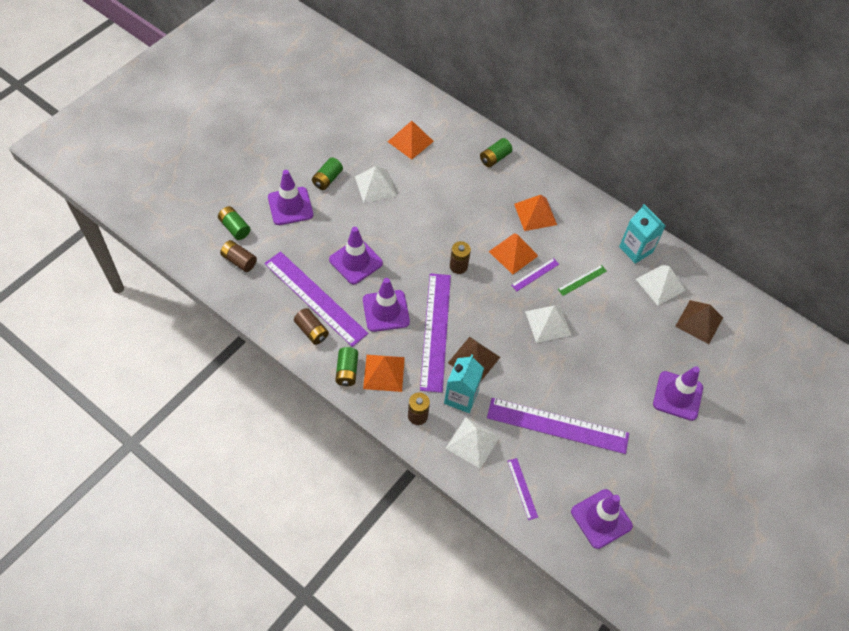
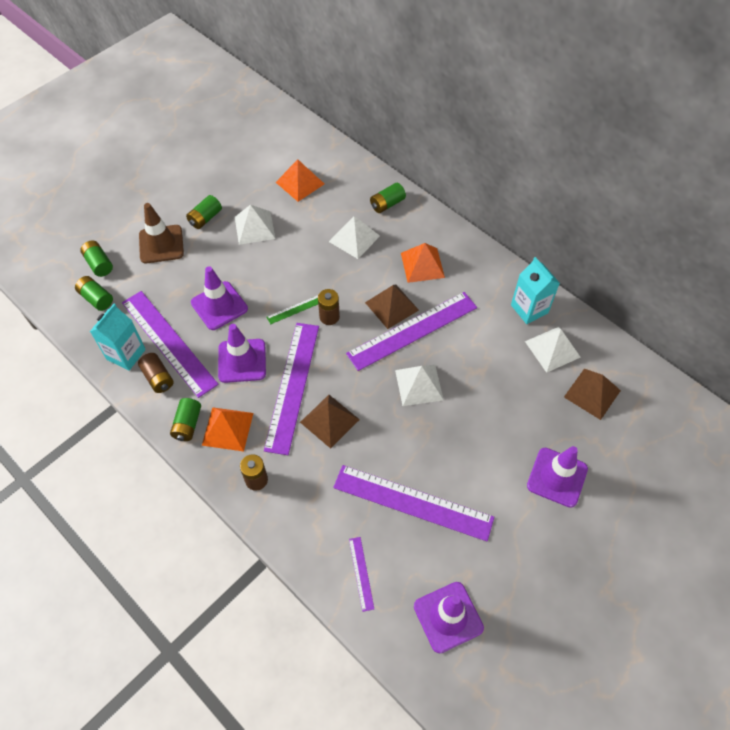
camera: 10 degrees right, 0 degrees up
brown battery [220,240,257,272] -> green battery [75,276,113,311]
purple traffic cone [268,170,313,225] -> brown traffic cone [139,203,184,264]
turquoise carton [444,354,484,413] -> turquoise carton moved to [90,304,146,371]
white pyramid [446,417,500,469] -> white pyramid moved to [329,216,380,259]
orange pyramid [489,233,538,275] -> brown pyramid [365,285,419,329]
purple ruler [511,258,559,291] -> purple ruler [346,292,477,371], size x2.29
green ruler [558,265,607,296] -> green ruler moved to [266,295,318,325]

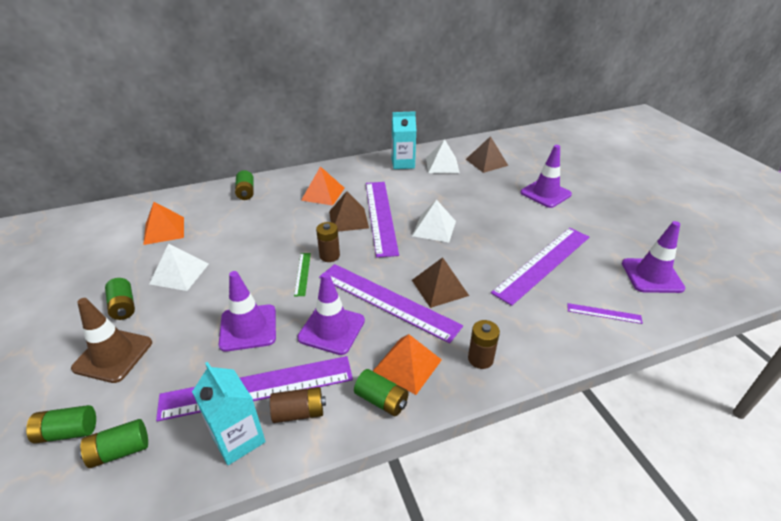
camera: 65 degrees left, 20 degrees down
white pyramid [329,216,380,259] -> none

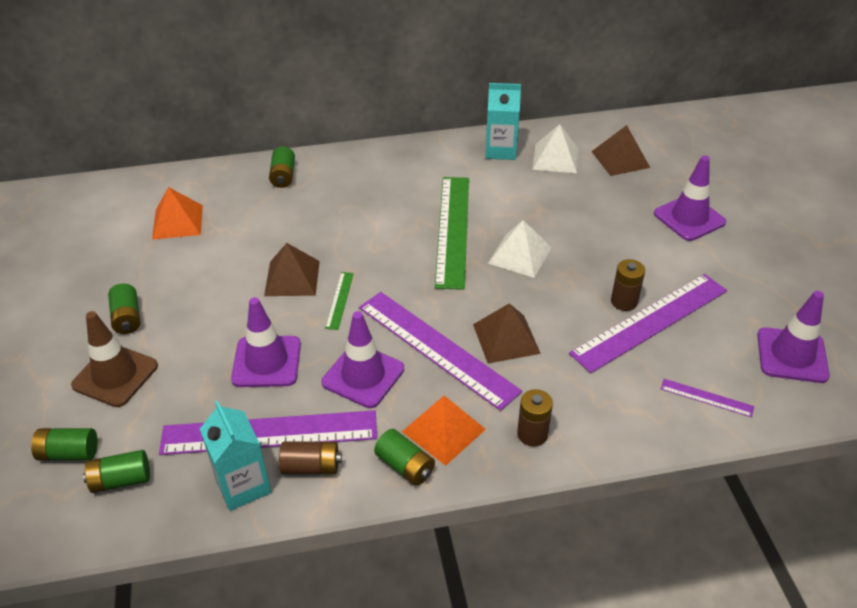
camera: 10 degrees right, 5 degrees up
white pyramid [149,244,209,291] -> none
orange pyramid [301,166,345,206] -> none
brown battery [316,222,340,262] -> brown battery moved to [611,259,645,311]
brown pyramid [329,191,369,232] -> brown pyramid moved to [264,243,320,296]
purple ruler [366,182,399,258] -> green ruler [435,177,469,290]

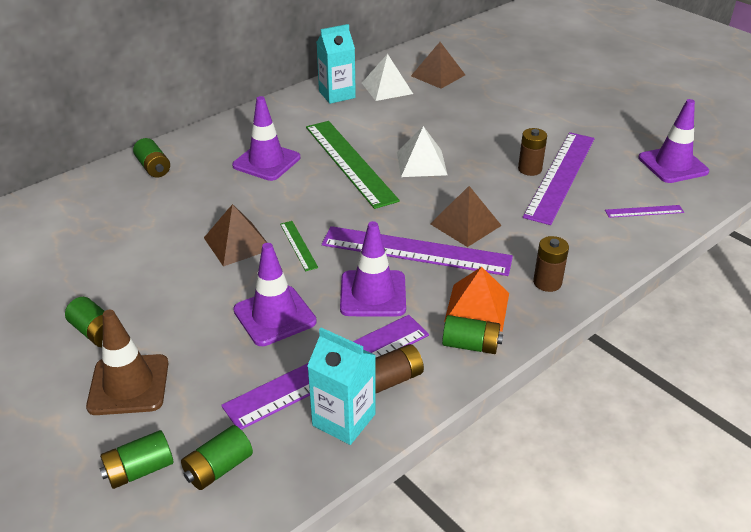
camera: 30 degrees left, 5 degrees down
orange pyramid [152,187,203,240] -> none
purple traffic cone [654,155,726,241] -> purple traffic cone moved to [232,96,300,181]

